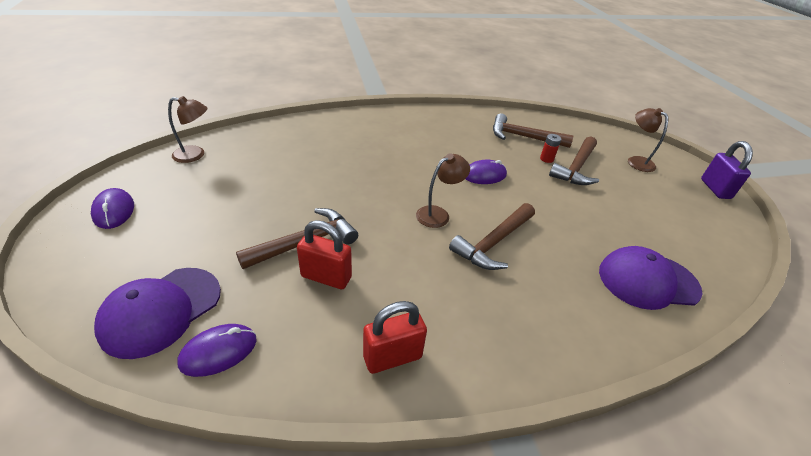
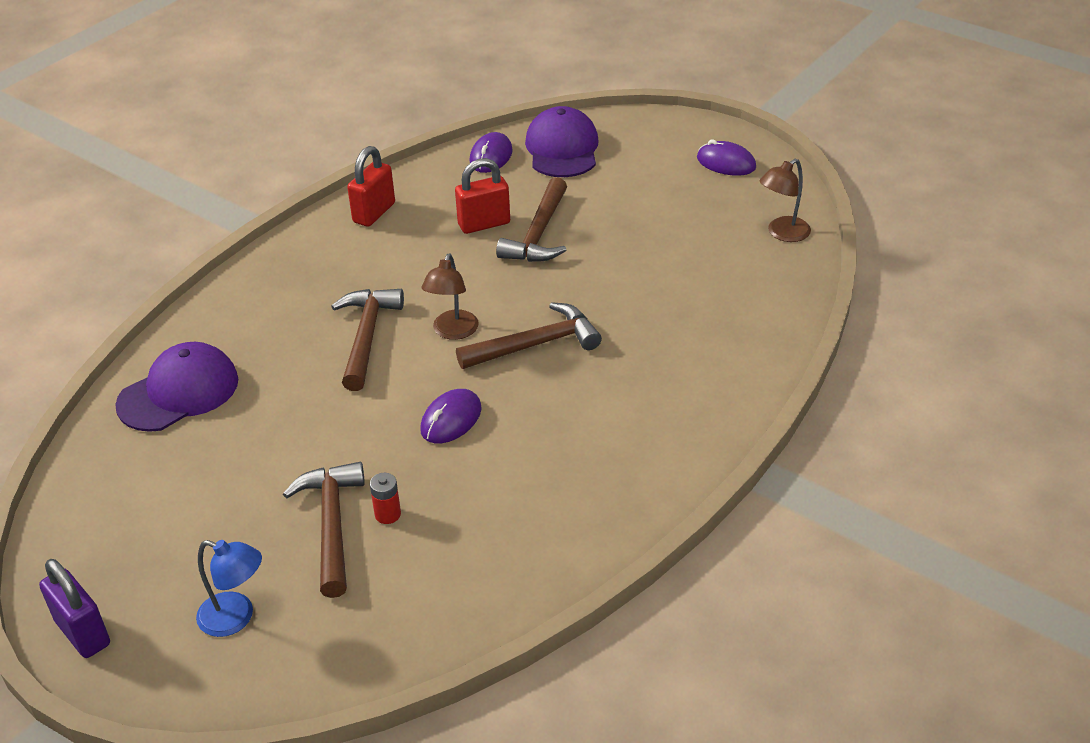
camera: 145 degrees right, 0 degrees up
brown hammer [493,113,573,148] -> brown hammer moved to [456,302,602,369]
brown lamp [628,108,668,172] -> blue lamp [196,540,262,637]

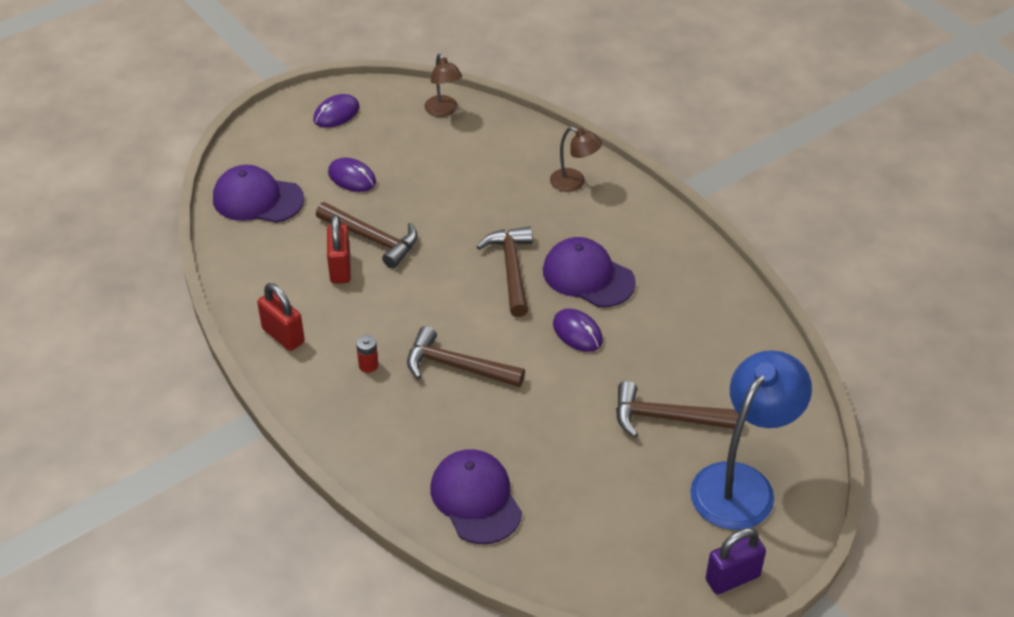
camera: 75 degrees left, 5 degrees up
blue lamp [196,540,262,637] -> blue lamp [690,350,812,530], size x1.97
red battery [370,473,401,524] -> red battery moved to [356,335,378,373]
brown lamp [422,254,479,340] -> brown lamp moved to [550,127,602,192]
purple mouse [469,132,513,173] -> purple mouse moved to [328,158,376,192]
none -> purple cap [543,237,636,307]

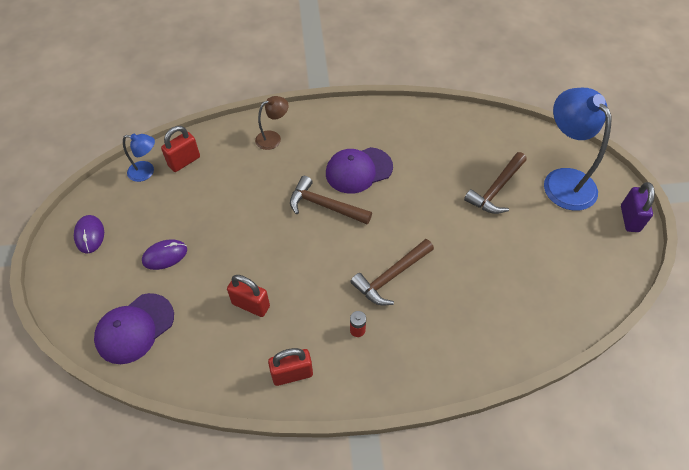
camera: 60 degrees left, 10 degrees up
brown hammer [316,202,418,268] -> none
brown lamp [424,54,462,117] -> blue lamp [123,134,155,182]
purple cap [430,449,522,544] -> none
purple mouse [553,308,603,352] -> none
none -> red padlock [161,126,200,172]

